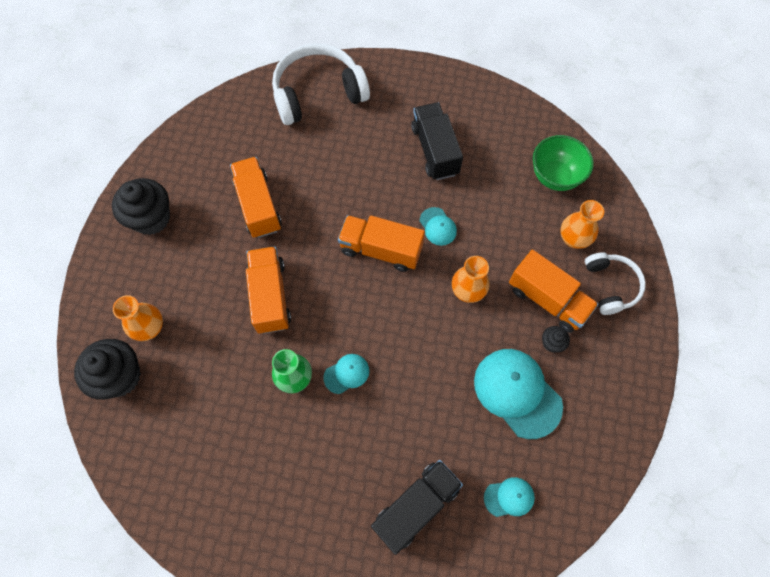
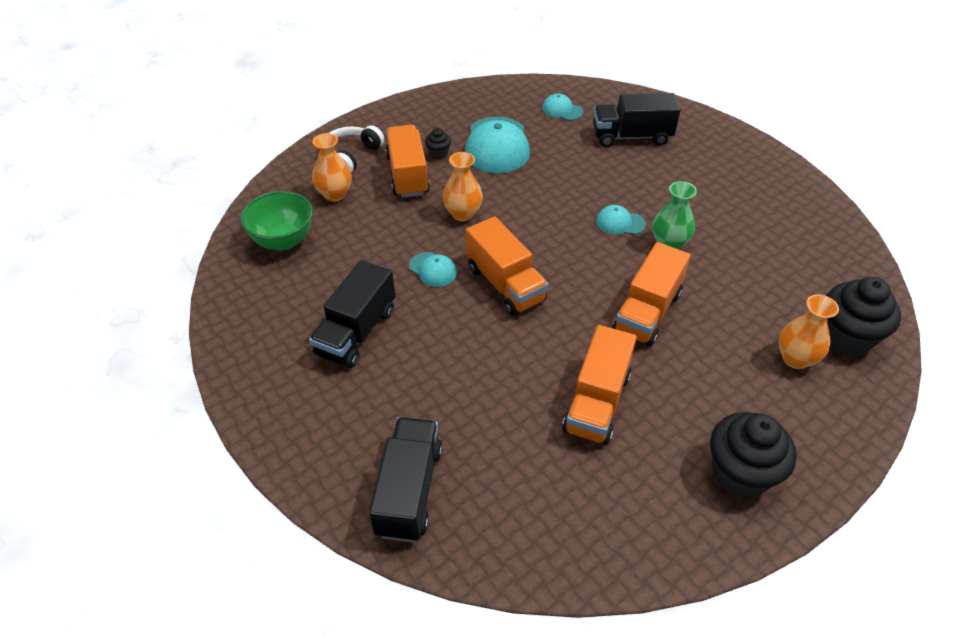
camera: 140 degrees left, 20 degrees down
white headphones [272,44,370,125] -> black truck [369,417,442,542]
turquoise cap [420,207,457,246] -> turquoise cap turned 120 degrees clockwise [409,252,457,287]

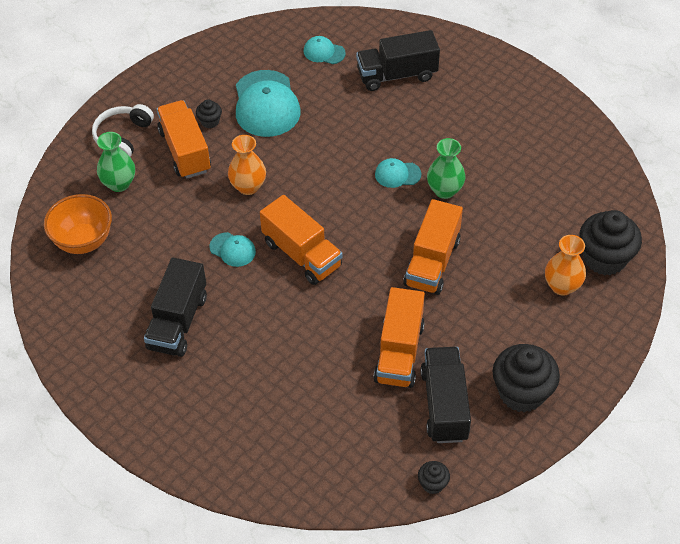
camera: 10 degrees left, 5 degrees up
green bowl [240,191,313,251] -> orange bowl [44,194,112,254]
orange vase [312,133,352,202] -> green vase [97,132,135,192]
black truck [369,417,442,542] -> black truck moved to [420,347,471,443]
none -> black cupcake [418,461,450,494]

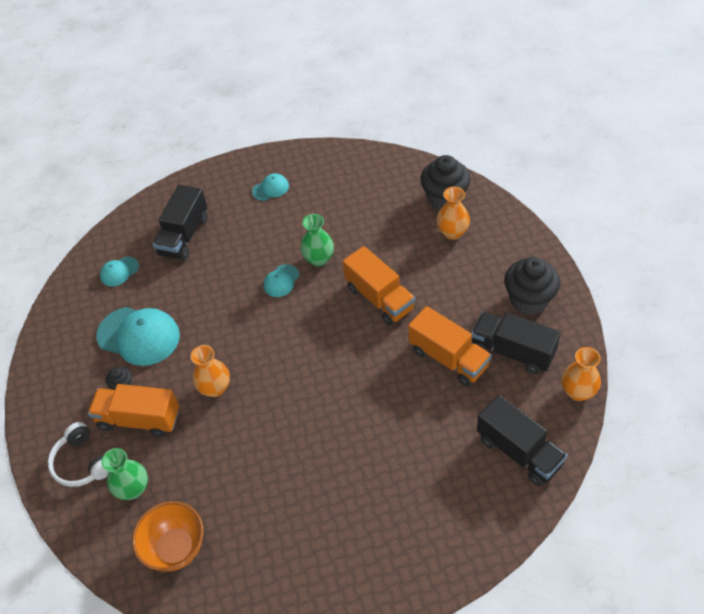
camera: 55 degrees left, 0 degrees up
black truck [144,258,207,357] -> black truck moved to [477,395,568,486]
turquoise cap [209,232,256,267] -> turquoise cap moved to [252,173,289,201]
orange truck [260,195,343,285] -> none
black cupcake [418,461,450,494] -> orange vase [561,347,601,401]

